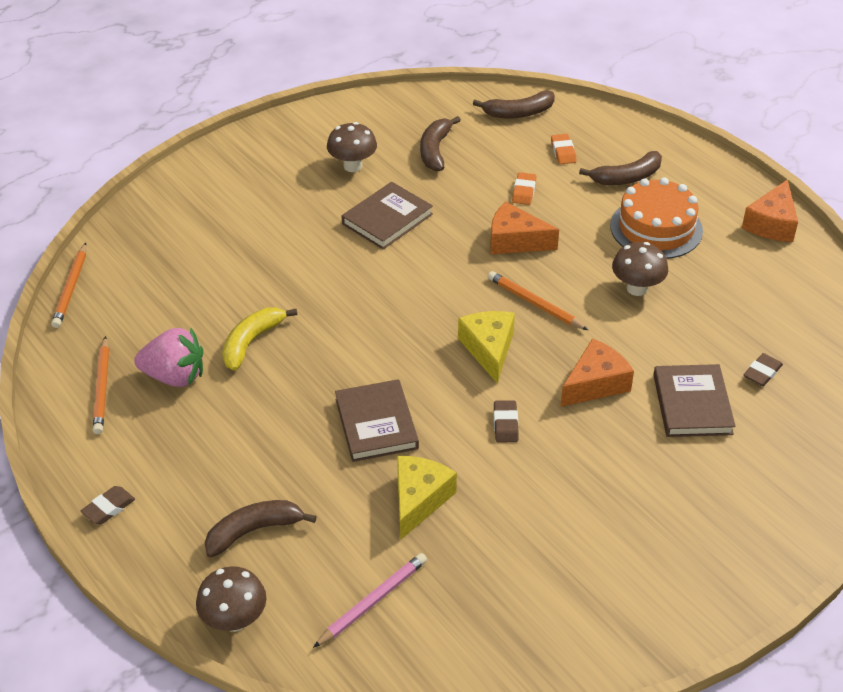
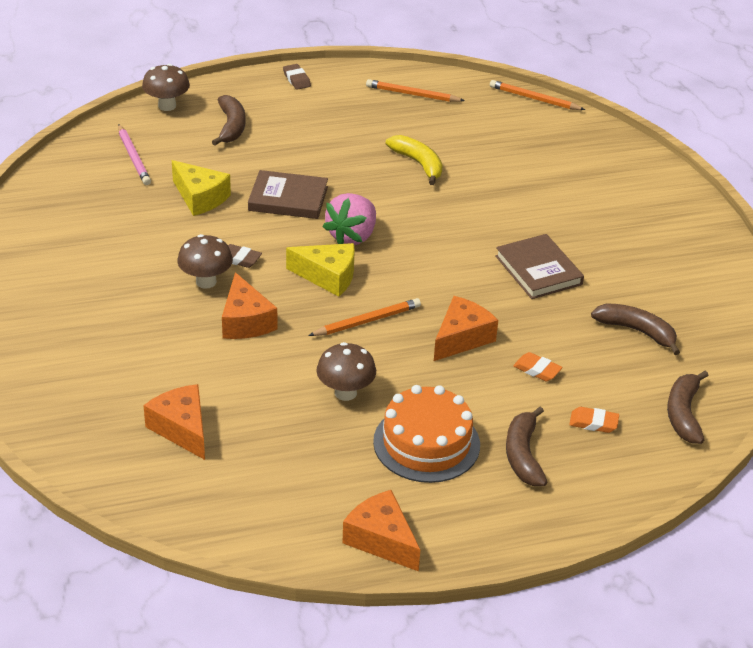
camera: 110 degrees right, 5 degrees down
pink strawberry [134,328,203,387] -> pink strawberry moved to [323,193,376,245]
brown mushroom [327,122,377,172] -> brown mushroom moved to [177,234,233,289]
brown book [653,364,736,437] -> none
brown eraser [744,353,783,386] -> orange cheese [143,384,205,460]

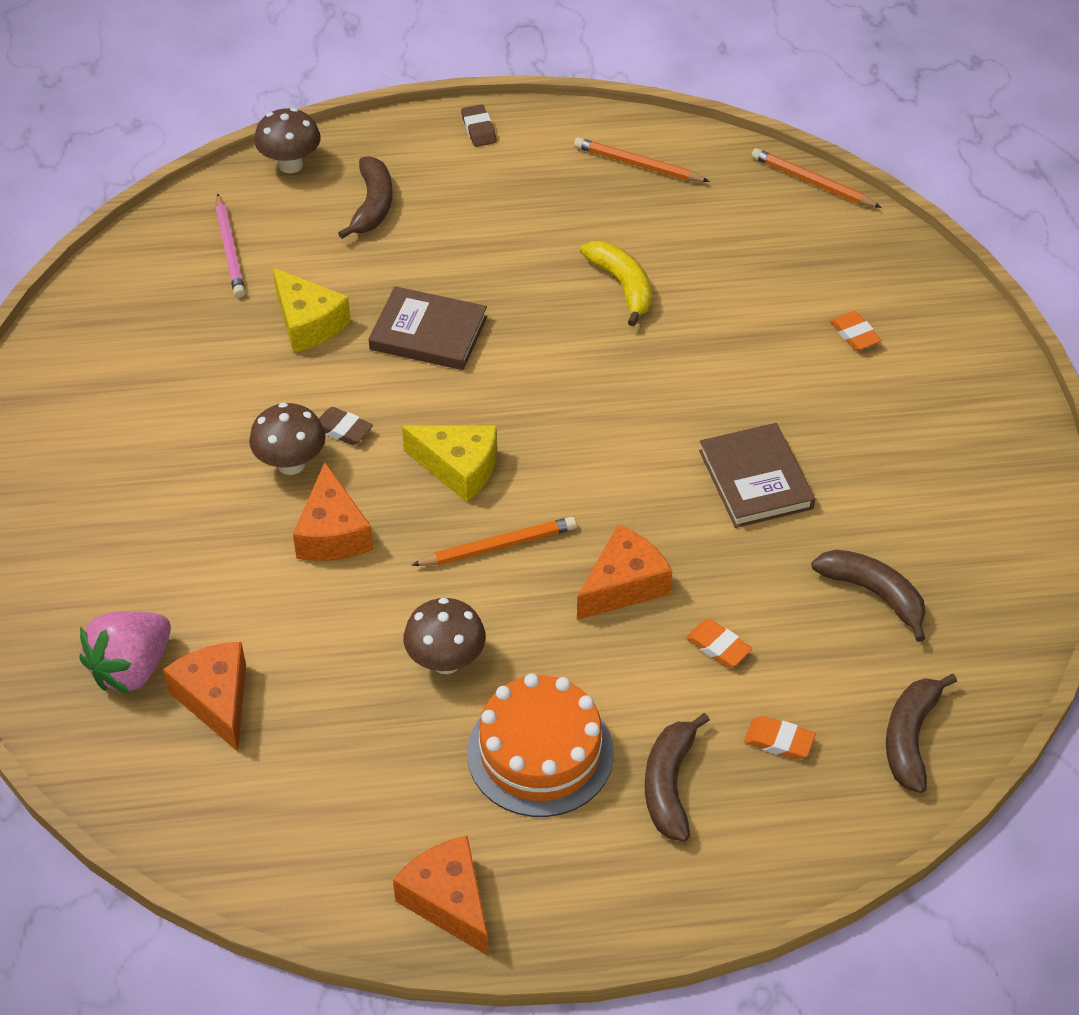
camera: 10 degrees right, 10 degrees up
pink strawberry [323,193,376,245] -> pink strawberry moved to [80,611,171,694]
none -> orange eraser [830,311,882,351]

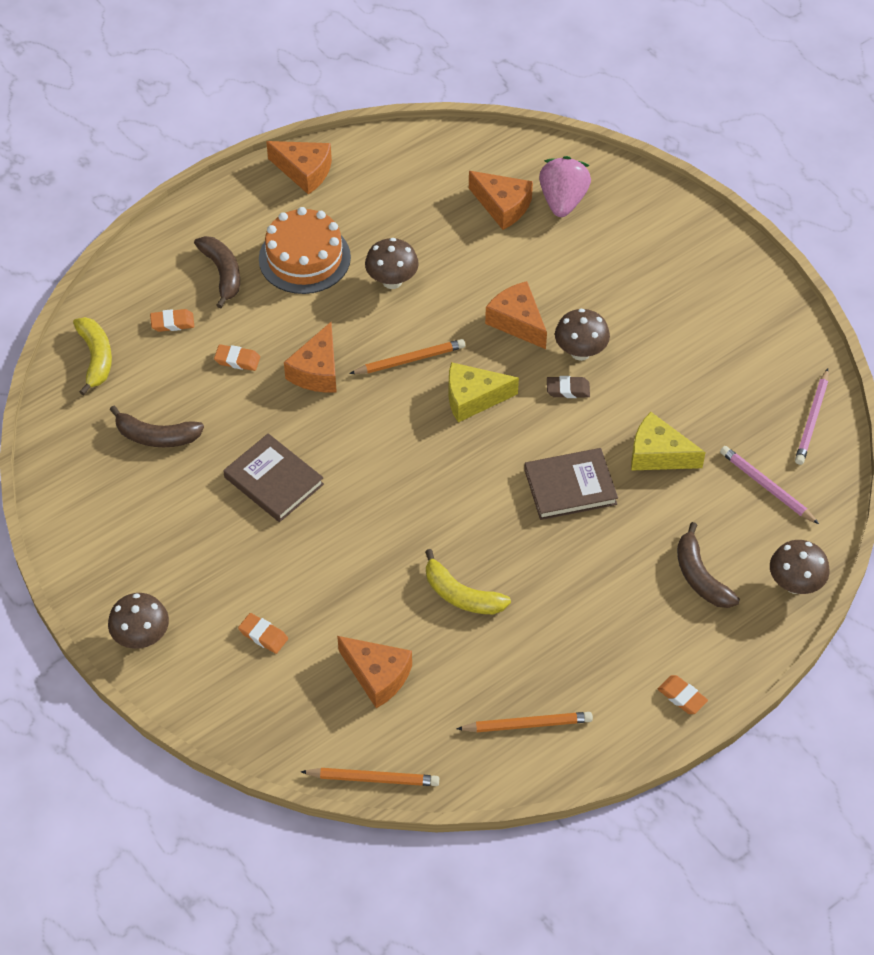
camera: 150 degrees right, 5 degrees up
orange pencil [411,517,577,566] -> orange pencil turned 150 degrees counterclockwise [349,339,465,374]
brown eraser [461,104,497,147] -> orange eraser [658,675,708,714]
brown banana [886,674,957,793] -> yellow banana [73,317,112,395]
none -> brown mushroom [108,593,169,649]
none -> orange cheese [337,636,412,708]
none -> pink pencil [795,368,829,465]

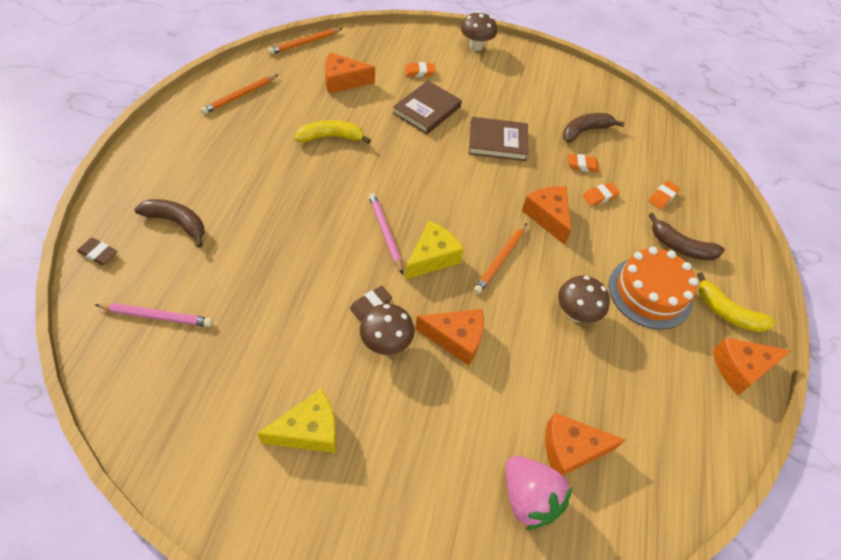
camera: 135 degrees right, 0 degrees up
yellow banana [73,317,112,395] -> yellow banana moved to [697,272,776,332]
brown book [524,448,618,520] -> brown book moved to [393,81,462,134]
yellow cheese [631,412,706,471] -> yellow cheese moved to [257,389,336,453]
orange eraser [658,675,708,714] -> orange eraser moved to [568,154,599,172]
brown mushroom [770,540,830,594] -> brown eraser [77,238,118,265]
pink pencil [795,368,829,465] -> pink pencil moved to [369,193,403,274]

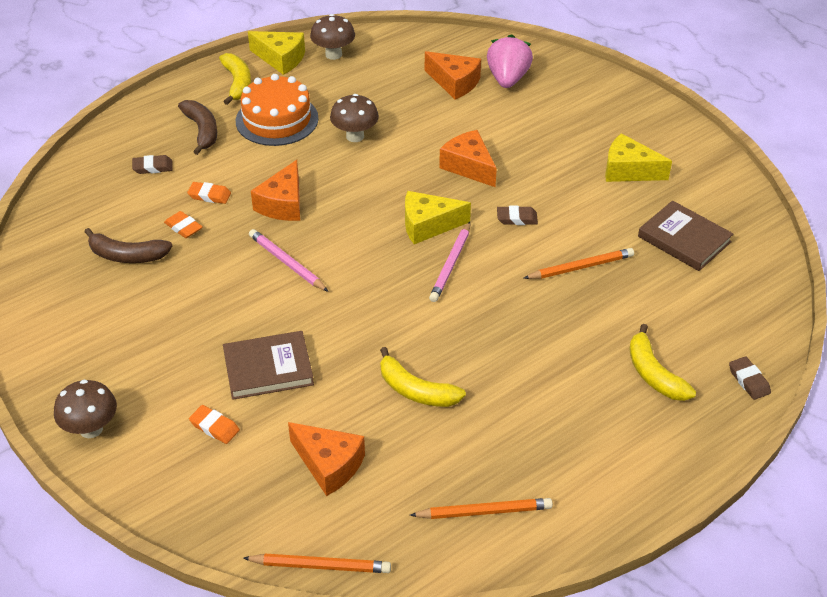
camera: 135 degrees left, 10 degrees down
pink pencil [95,303,213,327] -> pink pencil moved to [249,229,329,292]
brown banana [134,199,205,248] -> yellow banana [629,324,696,401]
brown mushroom [360,304,414,355] -> brown mushroom moved to [310,14,355,60]
brown book [469,117,529,161] -> brown book moved to [638,200,733,271]
orange pencil [474,223,527,294] -> orange pencil moved to [523,248,634,279]
orange eraser [649,180,680,209] -> brown eraser [132,155,173,174]
orange cheese [713,337,791,395] -> yellow cheese [248,31,305,75]

